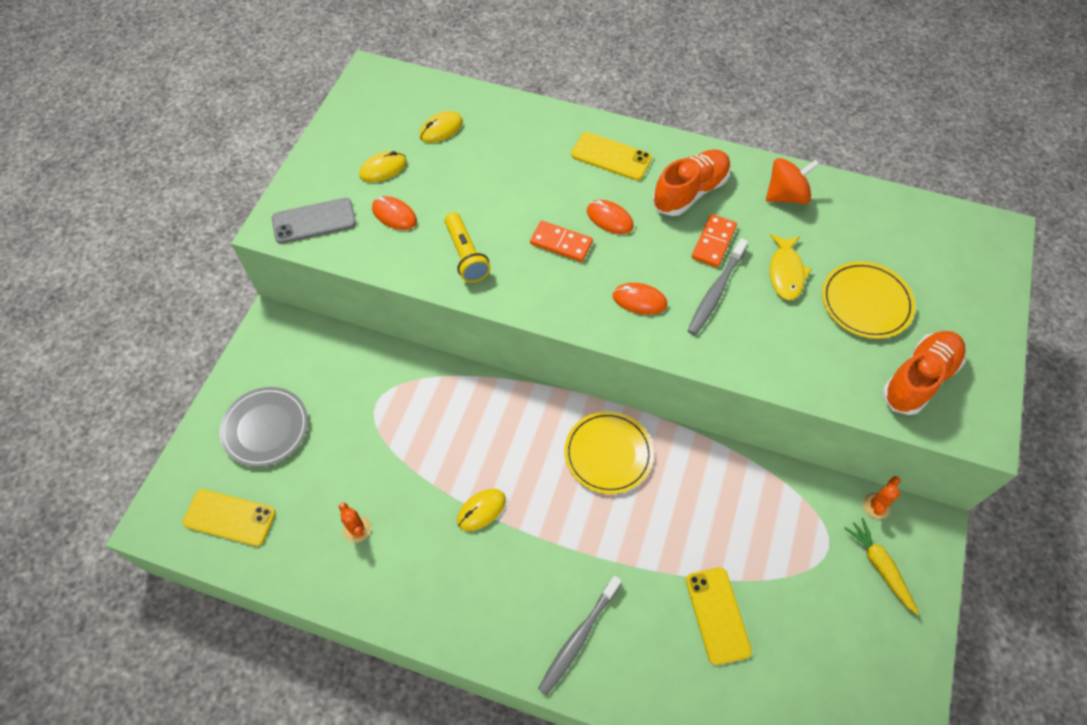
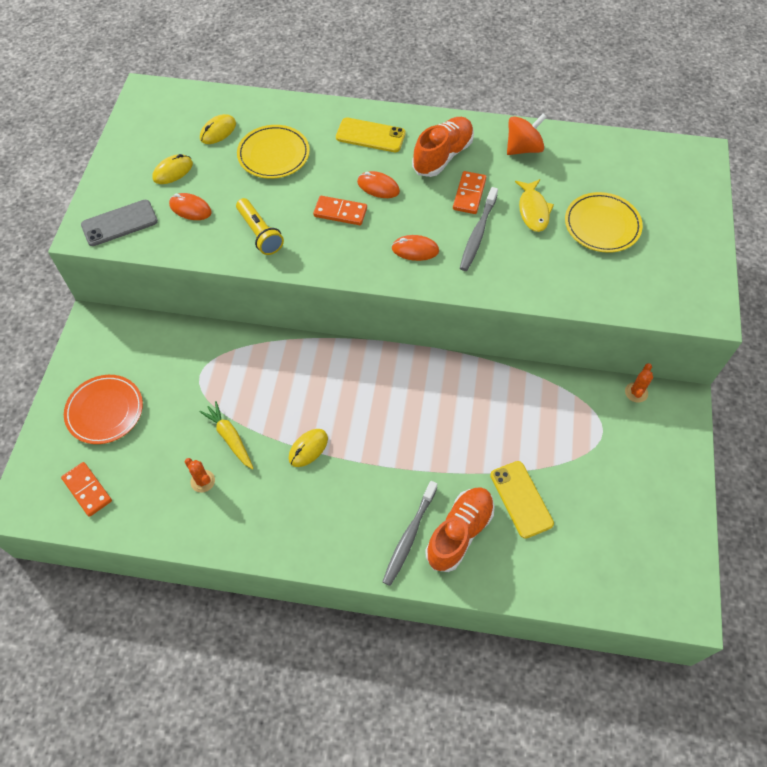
camera: 10 degrees left, 0 degrees up
yellow phone [183,489,276,546] -> orange domino [61,462,112,517]
grey plate [219,387,308,467] -> orange plate [64,375,143,444]
yellow plate [564,411,653,494] -> yellow plate moved to [237,125,310,179]
yellow carrot [844,518,919,615] -> yellow carrot moved to [200,401,254,470]
orange shoe [882,331,966,415] -> orange shoe moved to [425,487,495,572]

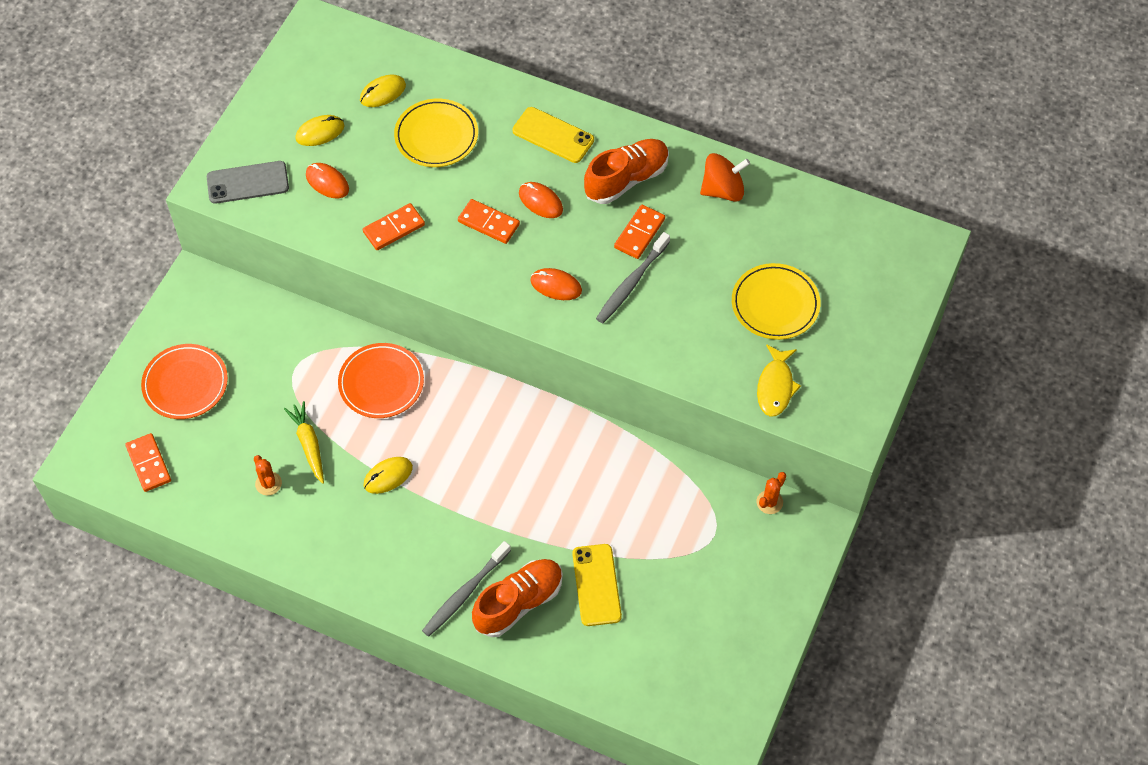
camera: 15 degrees right, 0 degrees up
yellow flashlight [236,198,284,255] -> orange domino [363,203,425,250]
yellow fish [515,179,554,232] -> yellow fish moved to [757,344,801,417]
none -> orange plate [338,343,424,418]

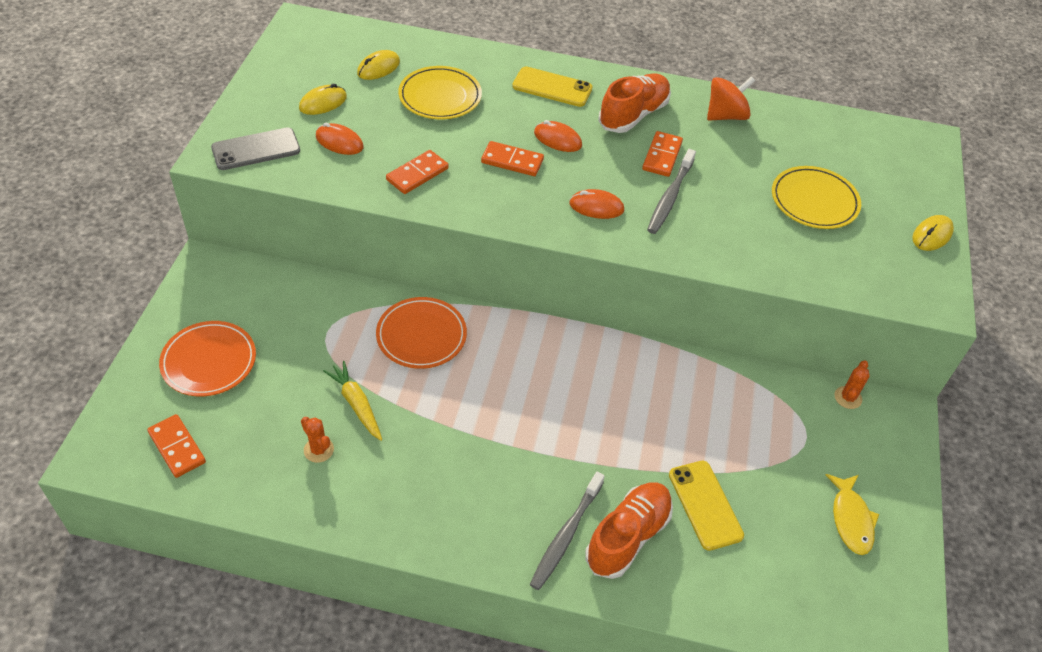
camera: 15 degrees left, 10 degrees down
yellow mouse [364,457,413,494] -> yellow mouse moved to [912,215,954,251]
yellow fish [757,344,801,417] -> yellow fish moved to [826,474,879,555]

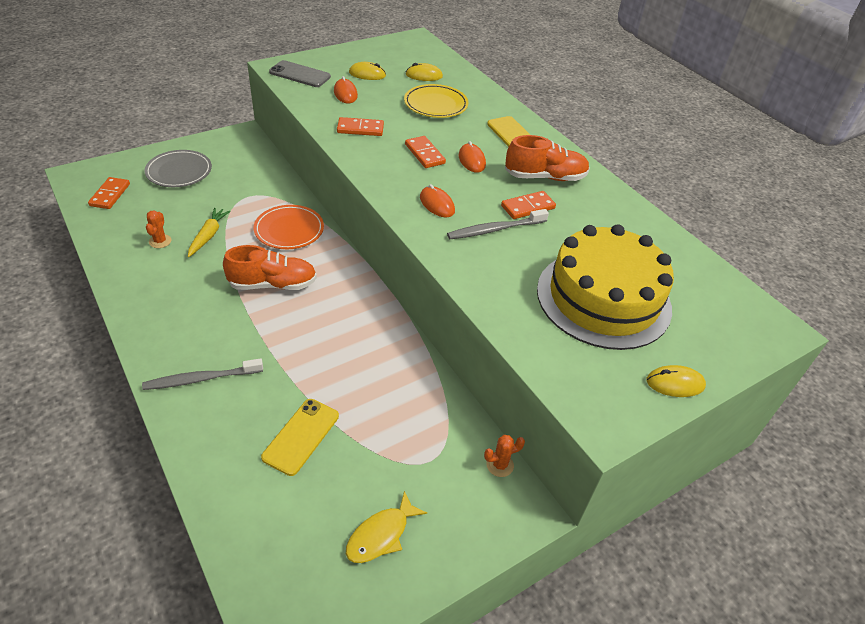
camera: 45 degrees right, 5 degrees down
orange plate [159,321,256,396] -> grey plate [144,150,212,187]
orange shoe [585,482,673,579] -> orange shoe moved to [223,245,317,290]
orange spinning top [707,76,755,121] -> none
yellow plate [772,166,861,229] -> yellow cake [537,224,674,350]

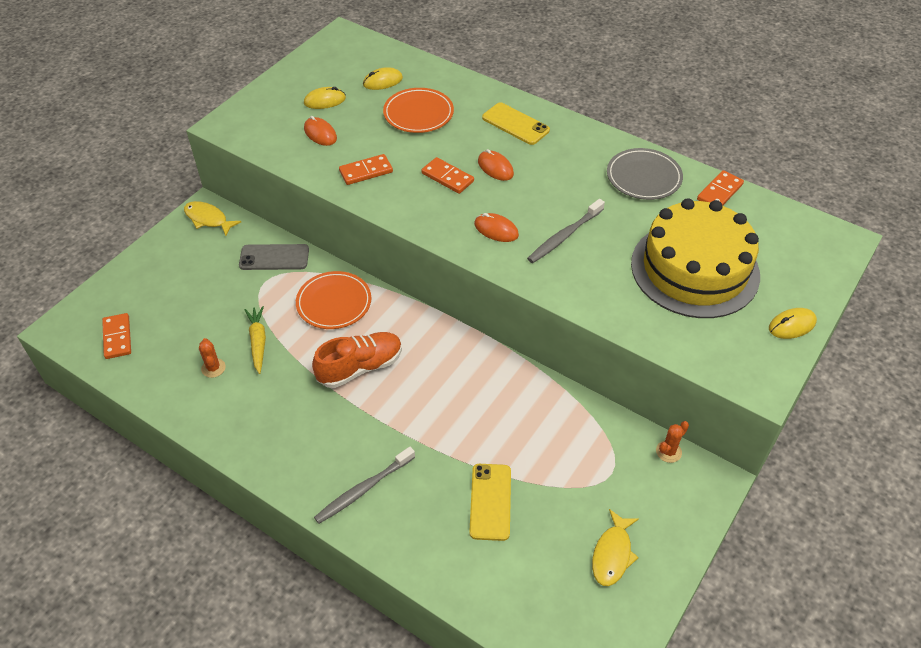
camera: 20 degrees left, 5 degrees up
grey plate [144,150,212,187] -> grey plate moved to [607,148,683,200]
grey phone [269,60,331,87] -> grey phone moved to [239,244,309,270]
yellow plate [404,84,469,118] -> orange plate [383,88,454,133]
orange domino [501,191,556,219] -> orange domino moved to [697,170,744,206]
orange shoe [505,135,590,181] -> none
none -> yellow fish [184,201,241,236]

